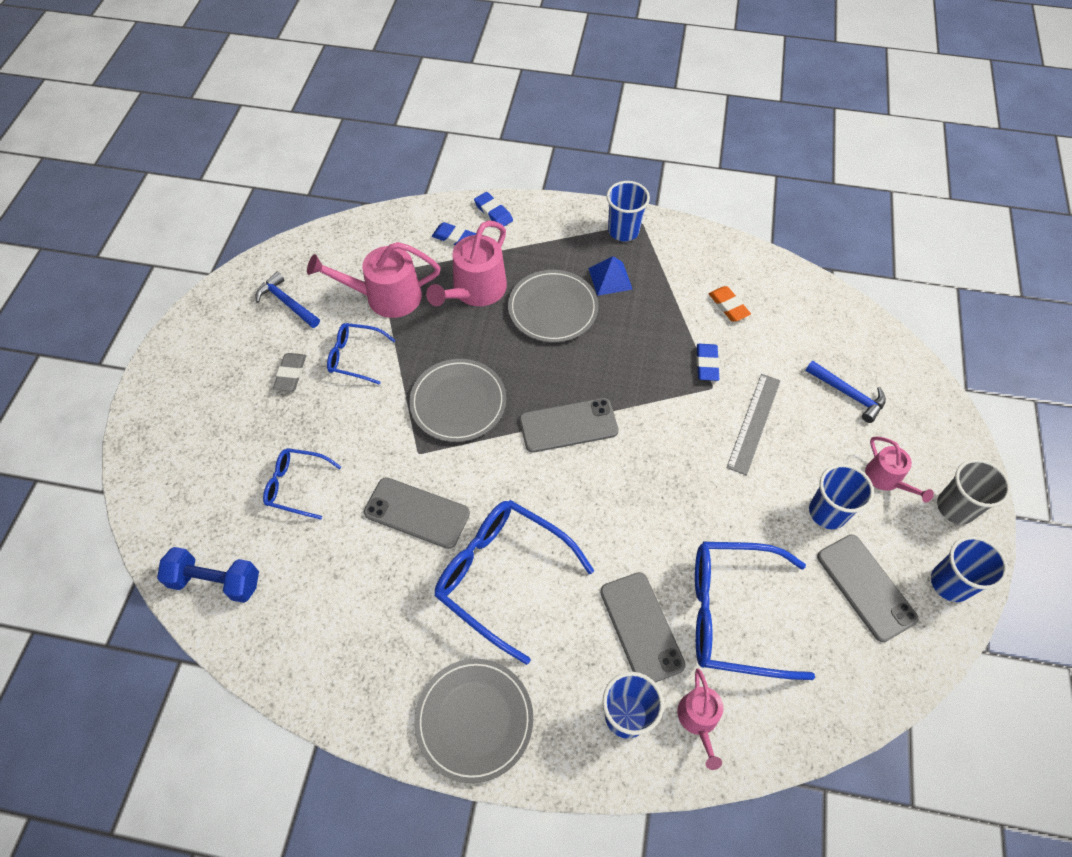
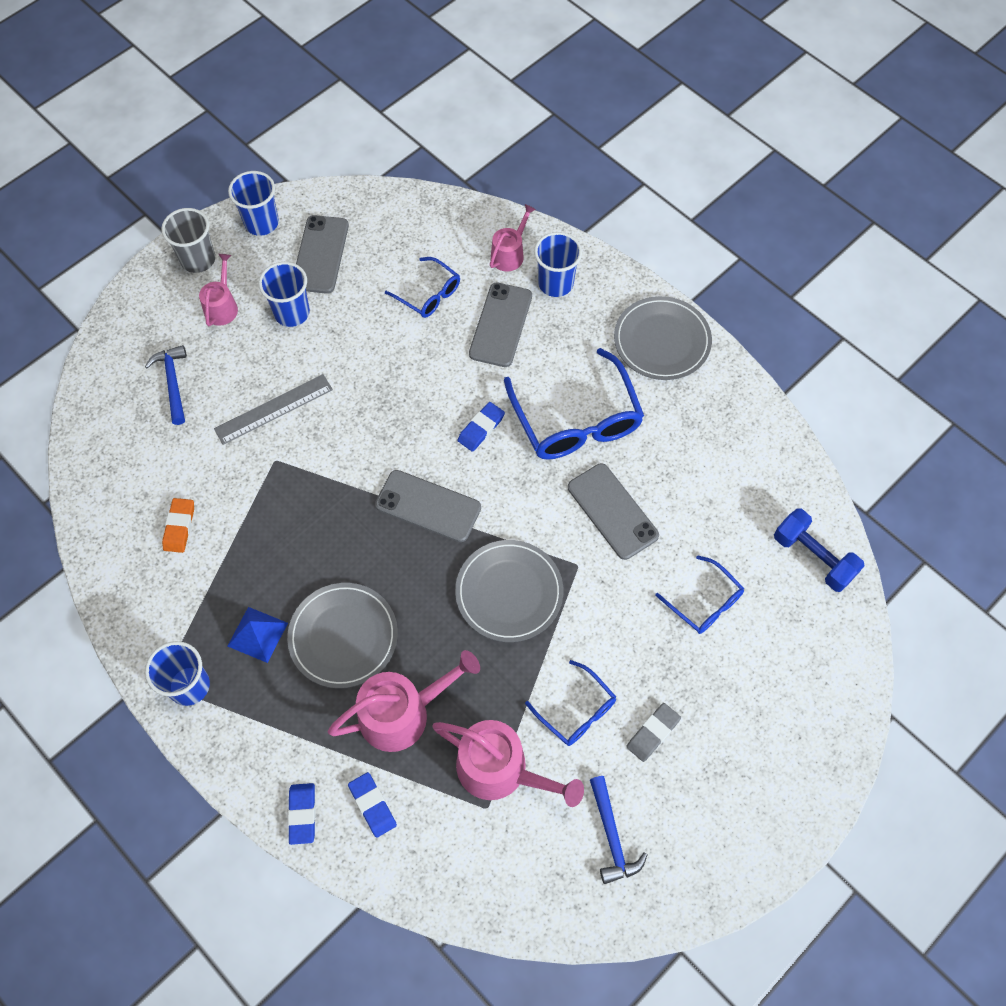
camera: 145 degrees left, 5 degrees up
blue glasses [695,542,815,680] -> blue glasses [385,257,460,318], size x0.55
blue eraser [697,344,720,381] -> blue eraser moved to [457,402,505,452]

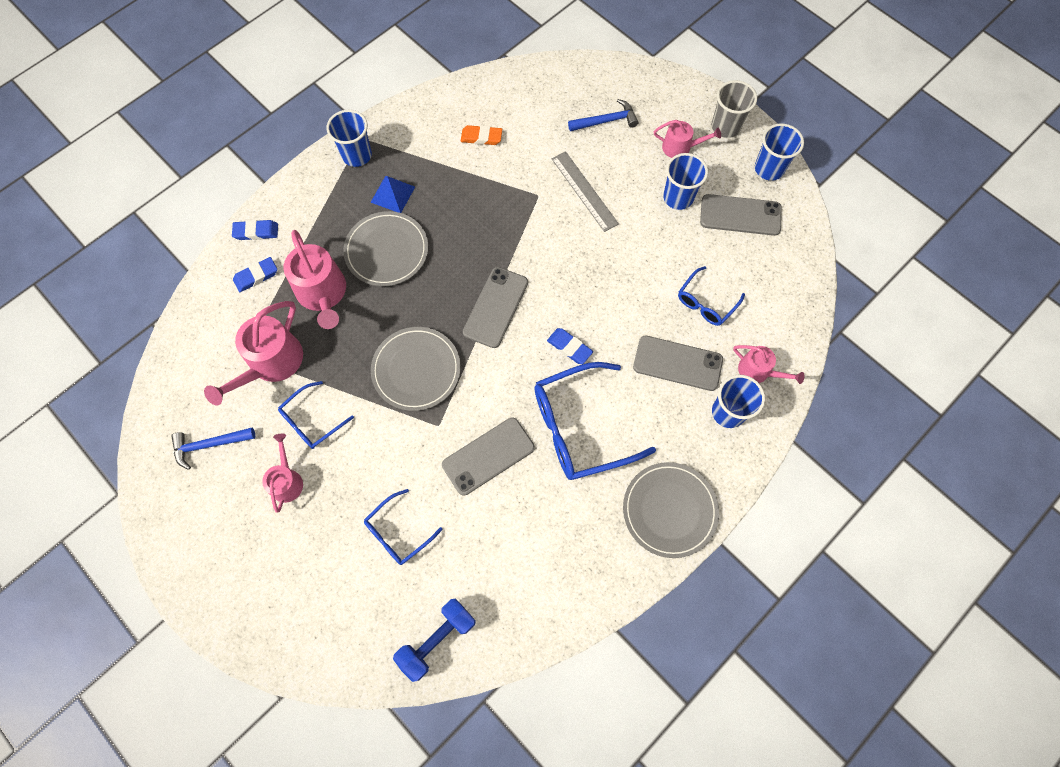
camera: 90 degrees right, 5 degrees up
grey eraser [626,703,681,762] -> pink watering can [262,434,303,513]

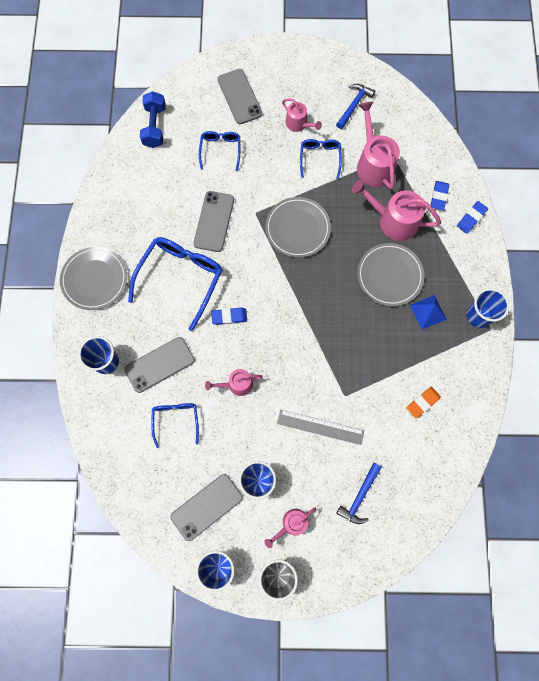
camera: 135 degrees right, 5 degrees up
grey phone [463,267,528,348] -> grey phone moved to [217,69,263,124]
pink watering can [733,345,805,384] -> pink watering can moved to [205,369,263,396]

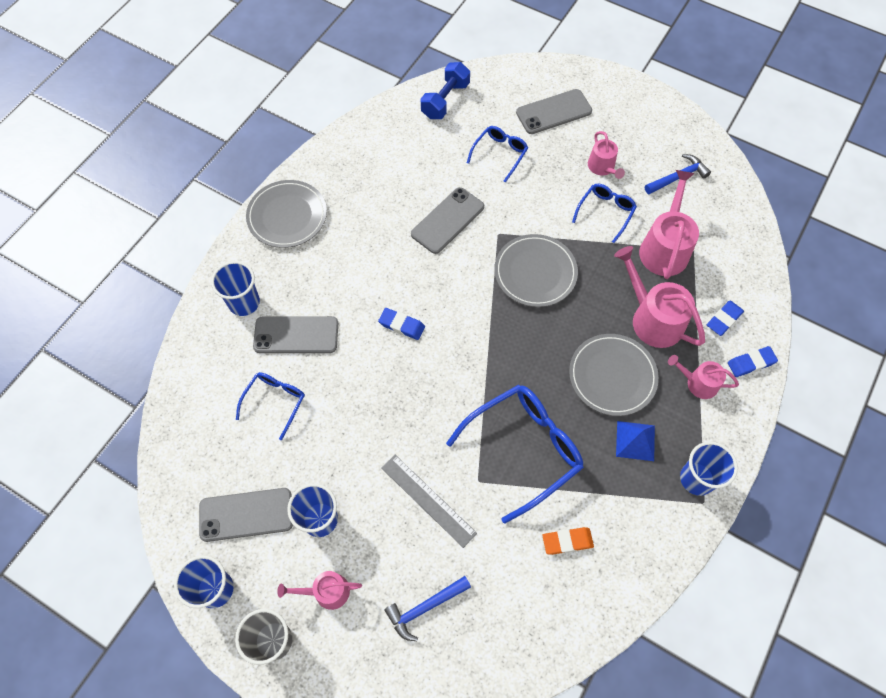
camera: 30 degrees right, 10 degrees down
blue glasses [128,237,223,331] -> blue glasses moved to [446,385,584,524]
pink watering can [205,369,263,396] -> pink watering can moved to [668,355,739,399]
grey phone [217,69,263,124] -> grey phone turned 60 degrees clockwise [516,89,592,134]

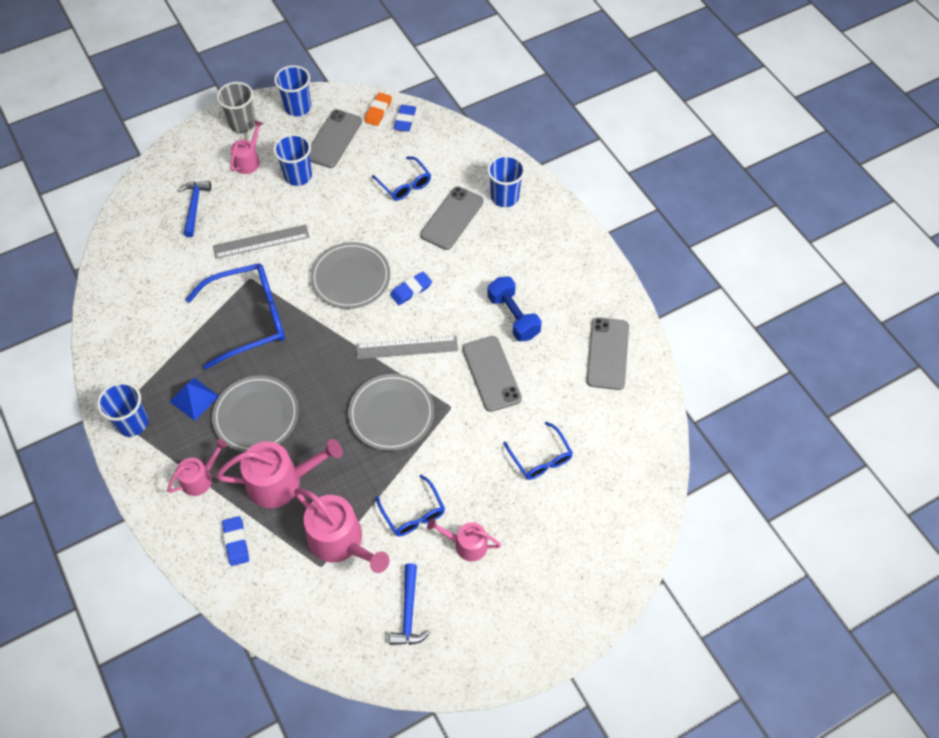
camera: 120 degrees right, 5 degrees down
grey plate [246,180,327,248] -> grey plate moved to [310,242,390,309]
blue dumbbell [421,62,470,119] -> blue dumbbell moved to [487,276,542,341]
blue glasses [446,385,584,524] -> blue glasses turned 105 degrees counterclockwise [185,263,285,370]
grey phone [516,89,592,134] -> grey phone moved to [586,317,629,390]
orange eraser [542,527,594,555] -> orange eraser moved to [365,92,392,126]
blue eraser [728,346,778,377] -> blue eraser moved to [394,105,416,131]
none -> grey ruler [356,336,458,359]

